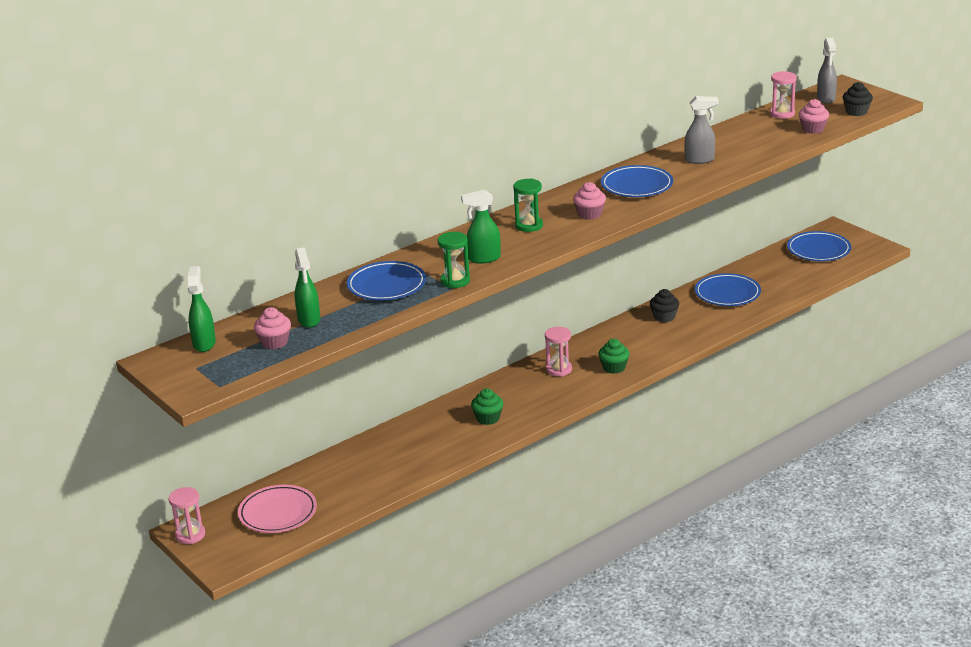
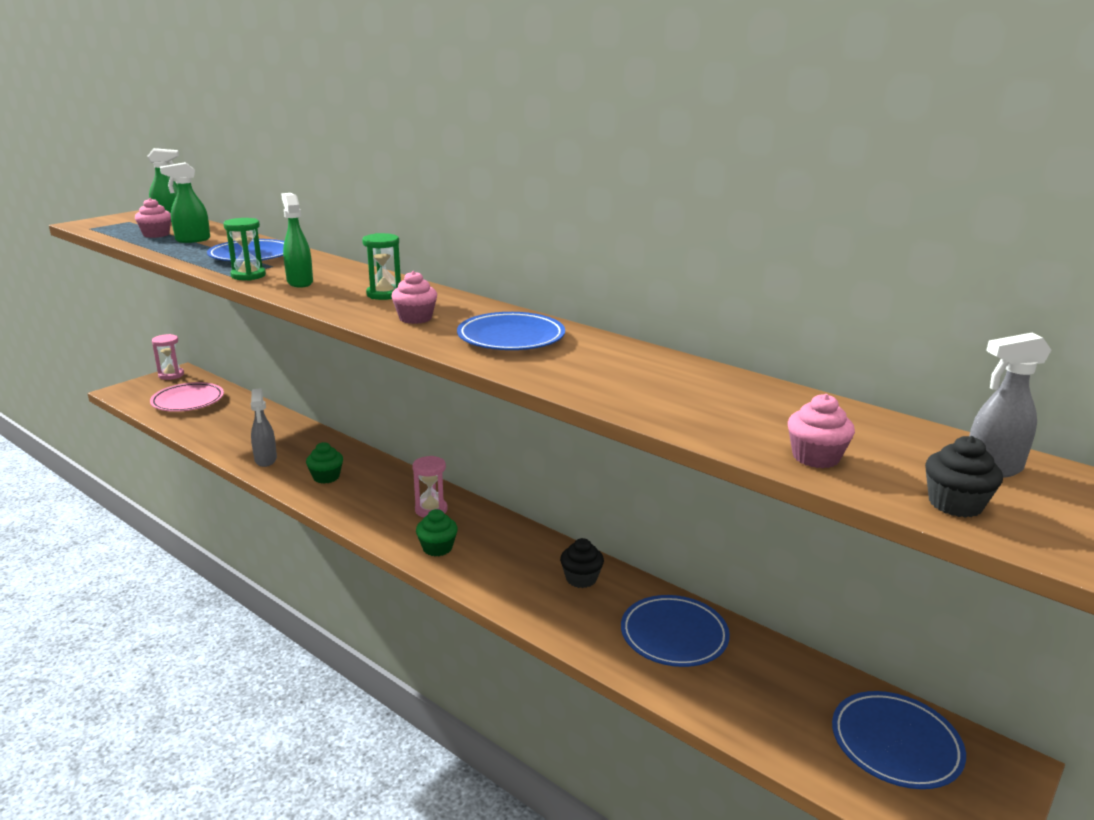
camera: 75 degrees right, 5 degrees down
grey spray bottle [684,96,719,164] -> grey spray bottle moved to [251,388,277,467]
pink hourglass [770,71,797,119] -> none

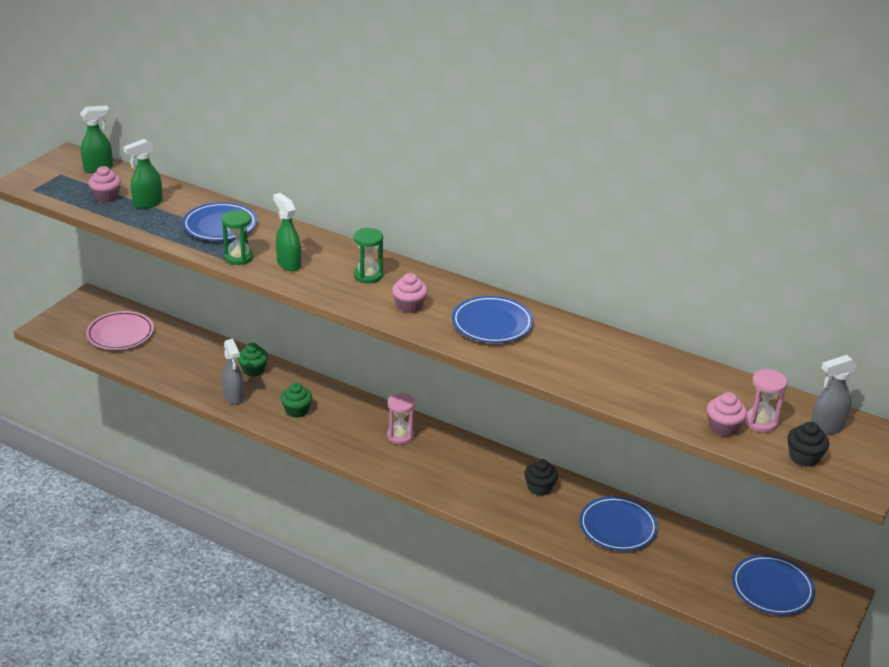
camera: 10 degrees left, 10 degrees up
pink hourglass [152,334,184,380] -> pink hourglass moved to [745,369,787,432]
green cupcake [416,509,458,556] -> green cupcake moved to [238,343,268,377]

